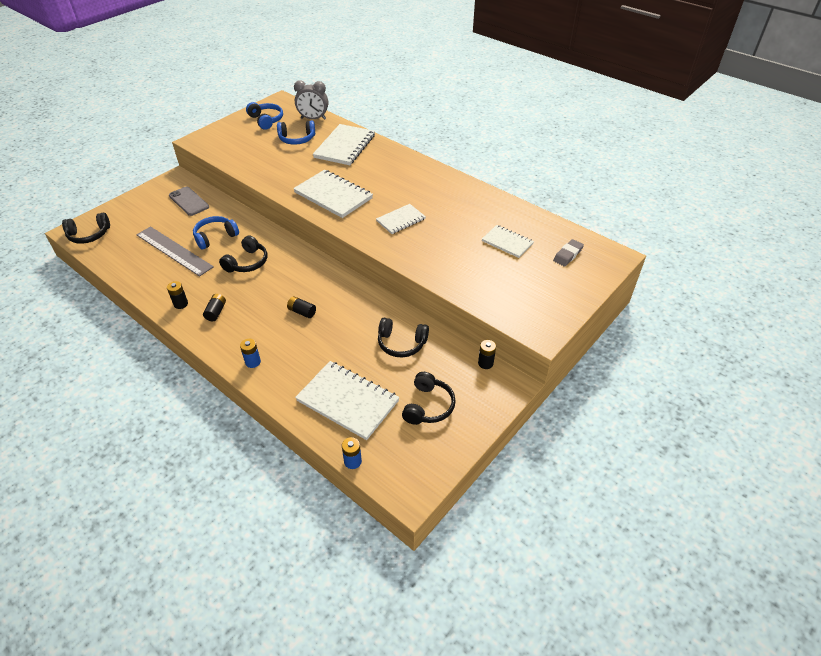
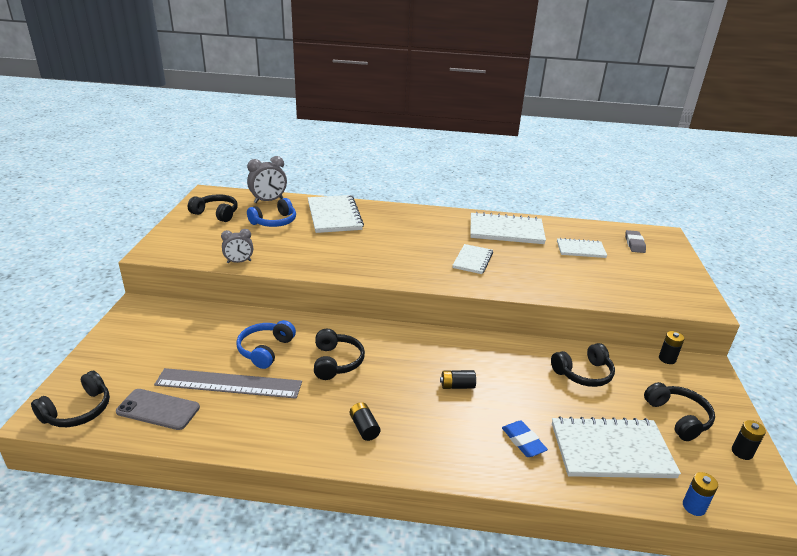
camera: 35 degrees left, 15 degrees down
black battery [167,281,188,309] -> black battery moved to [732,420,766,460]
grey phone [169,187,209,216] -> grey phone moved to [116,389,200,430]
blue battery [240,339,261,368] -> none
blue headphones [246,102,283,130] -> black headphones [188,194,238,222]
white notebook [293,170,373,218] -> white notebook moved to [470,212,546,244]
none -> grey clock [221,229,253,263]
none -> blue eraser [502,421,548,457]

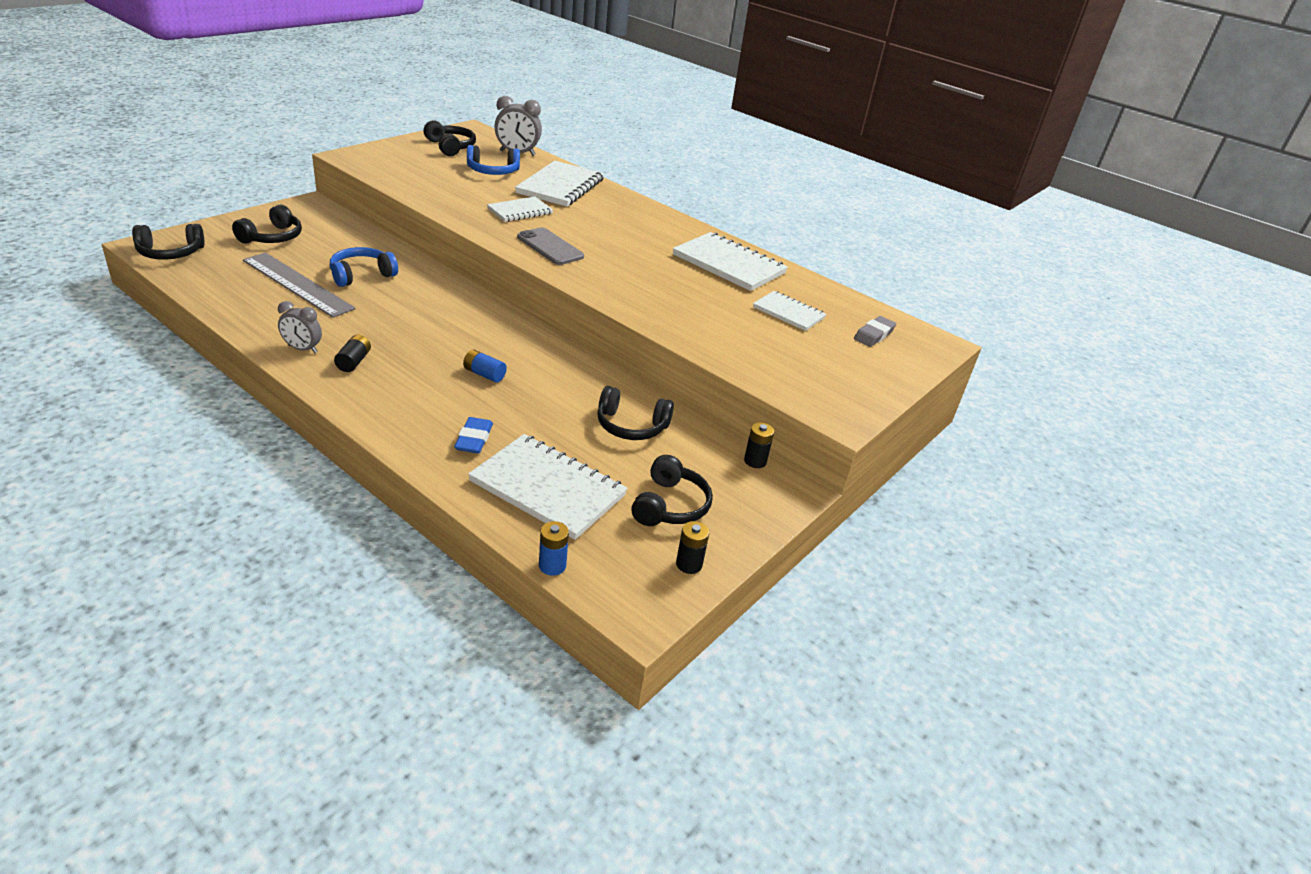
camera: 30 degrees right, 5 degrees up
grey phone [116,389,200,430] -> grey phone moved to [517,227,584,265]
grey clock [221,229,253,263] -> grey clock moved to [278,301,322,353]
black headphones [314,329,365,380] -> black headphones moved to [232,205,302,243]
black battery [440,370,476,389] -> blue battery [463,350,507,383]
white notebook [452,244,493,274] -> white notebook moved to [487,197,553,222]

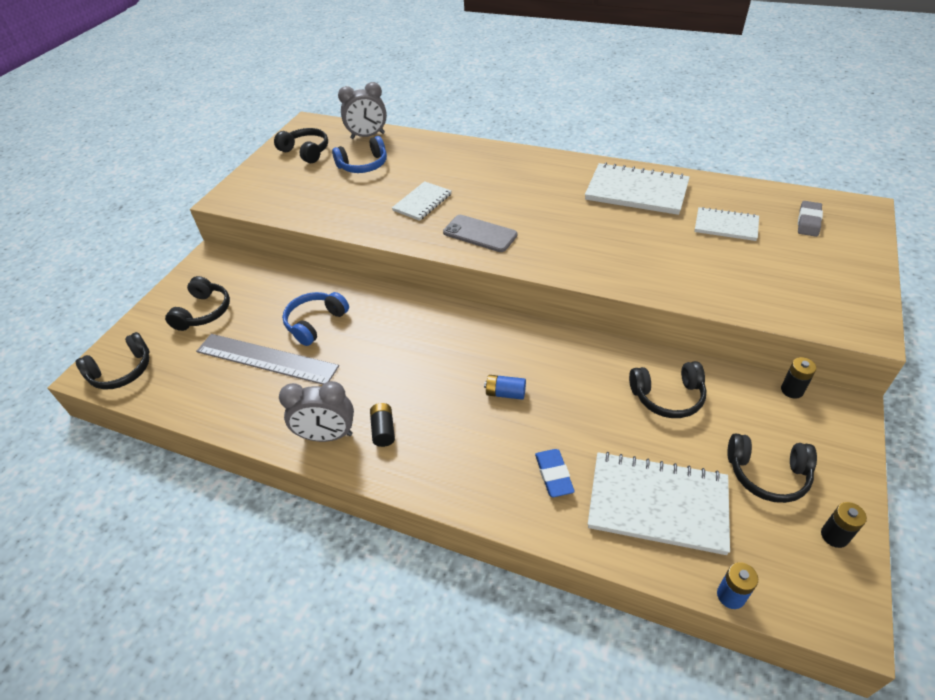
camera: 10 degrees left, 10 degrees up
grey clock [278,301,322,353] -> grey clock [279,381,354,442], size x1.51
white notebook [515,161,604,206] -> none
black headphones [631,455,713,526] -> black headphones turned 105 degrees clockwise [727,433,817,503]

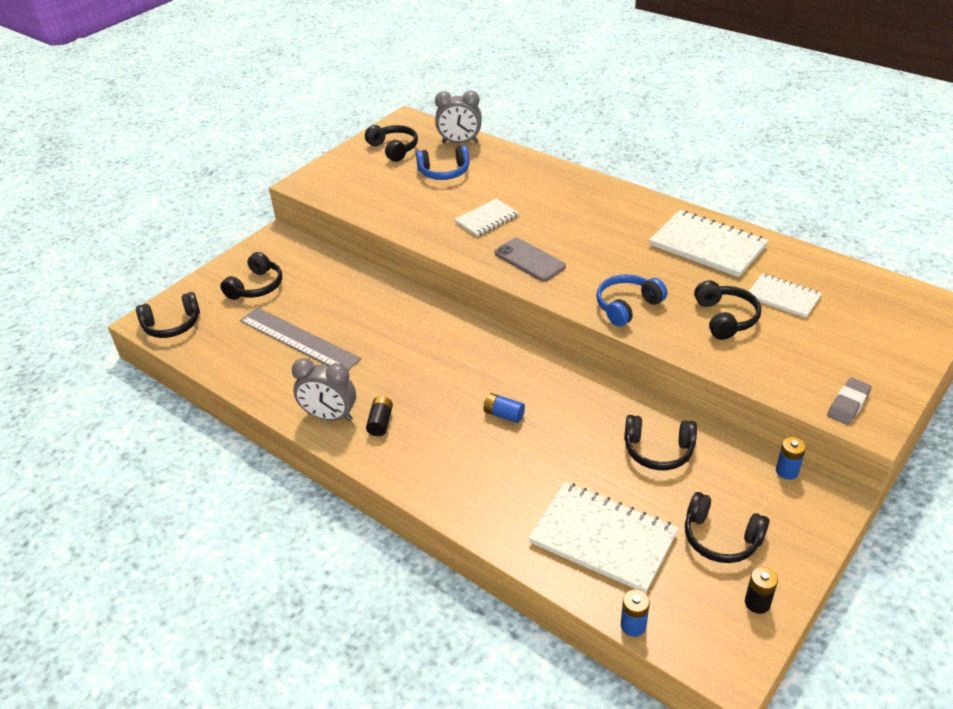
camera: 15 degrees right, 5 degrees down
blue headphones [282,292,349,346] -> blue headphones moved to [596,274,667,327]
blue eraser [535,449,575,497] -> none
black battery [781,357,817,399] -> blue battery [776,437,806,480]
grey eraser [798,201,823,237] -> grey eraser moved to [827,378,872,425]
none -> black headphones [694,281,761,340]

